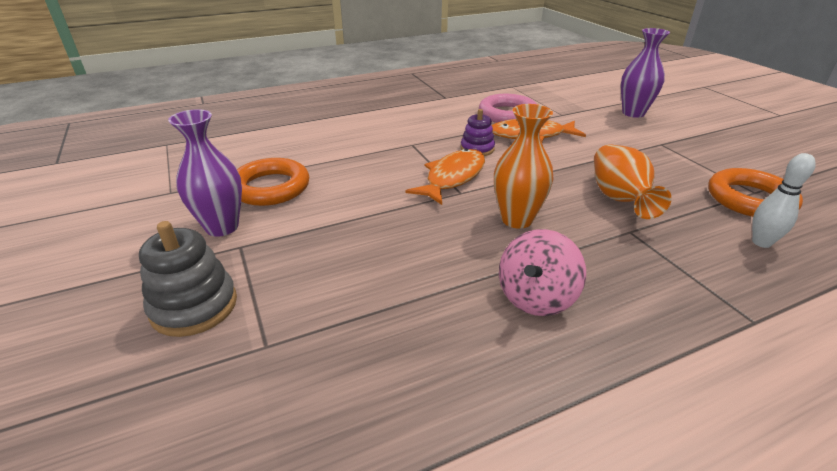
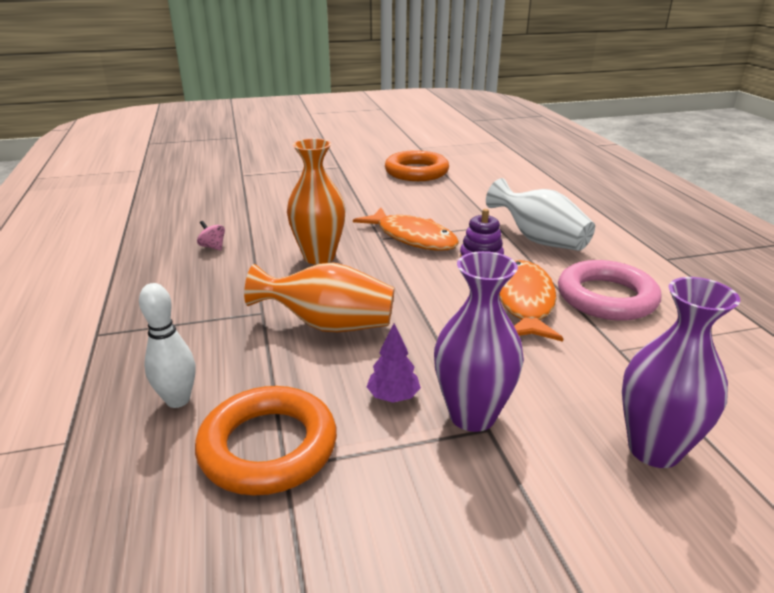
camera: 100 degrees right, 5 degrees down
grey stacking toy [139,221,237,337] -> none
purple vase [168,109,242,237] -> purple vase moved to [434,251,524,432]
pink spinning top [499,229,586,316] -> pink spinning top [197,221,225,251], size x0.46
none -> purple tree [367,323,421,402]
none -> white vase [486,178,595,251]

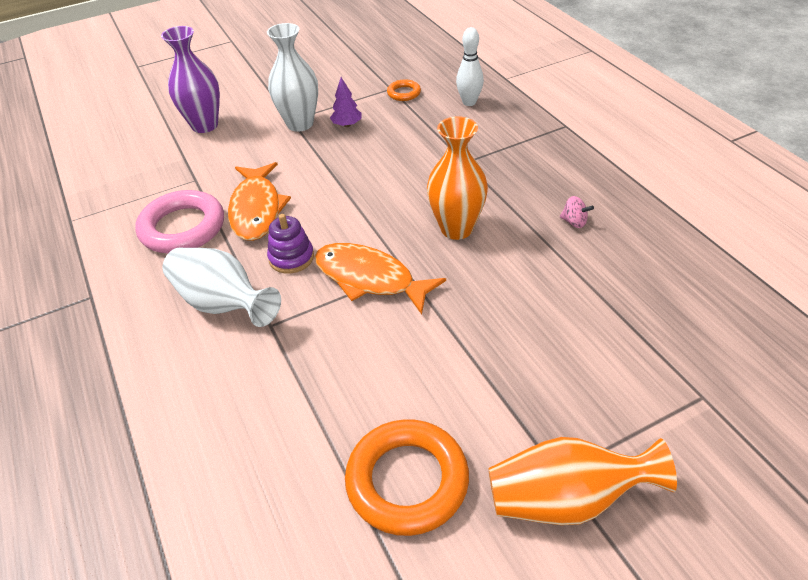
camera: 170 degrees right, 15 degrees up
orange ring [195,386,337,496] -> orange ring [387,79,421,101], size x0.48
orange vase [244,263,394,332] -> orange vase moved to [488,437,677,525]
purple vase [434,251,524,432] -> white vase [267,23,318,132]

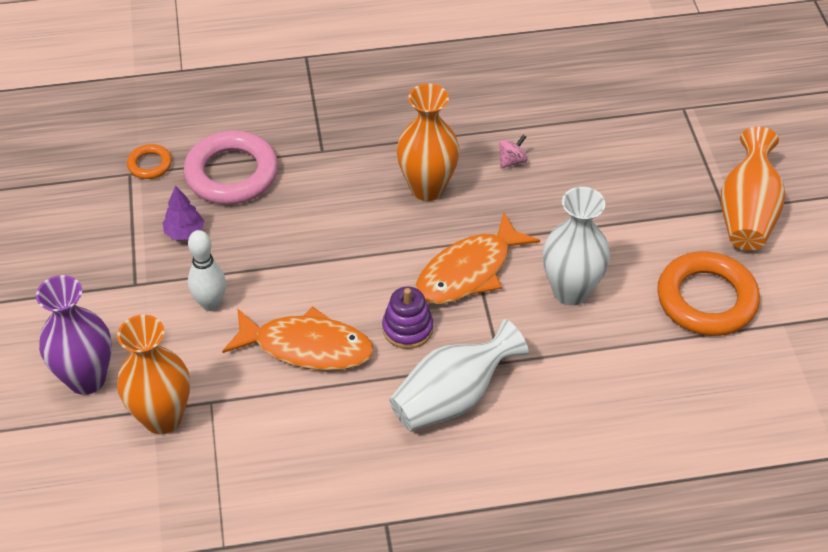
camera: 75 degrees left, 5 degrees up
pink ring [135,190,224,253] -> pink ring moved to [184,131,278,205]
white vase [267,23,318,132] -> white vase moved to [543,187,610,306]
white bowling pin [456,27,484,106] -> white bowling pin moved to [188,230,226,311]
pink spinning top [560,196,594,228] -> pink spinning top moved to [499,135,527,168]
none -> orange vase [117,315,190,434]

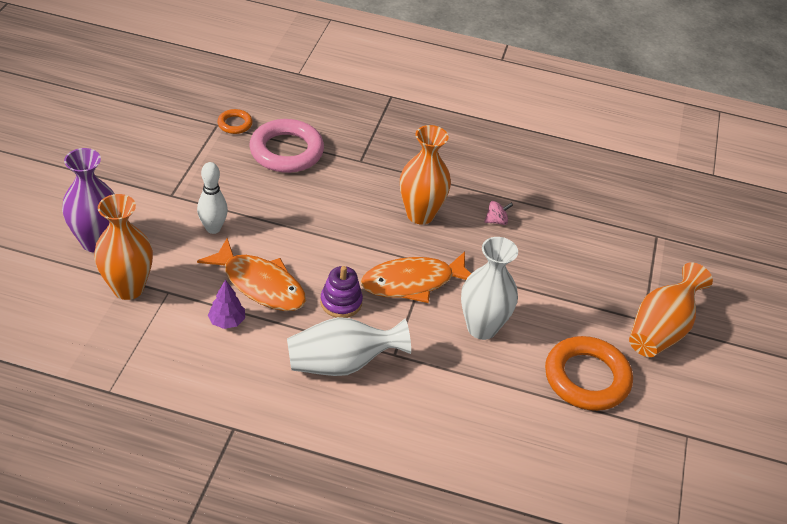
camera: 20 degrees right, 5 degrees down
purple tree [162,185,204,240] -> purple tree moved to [208,280,245,329]

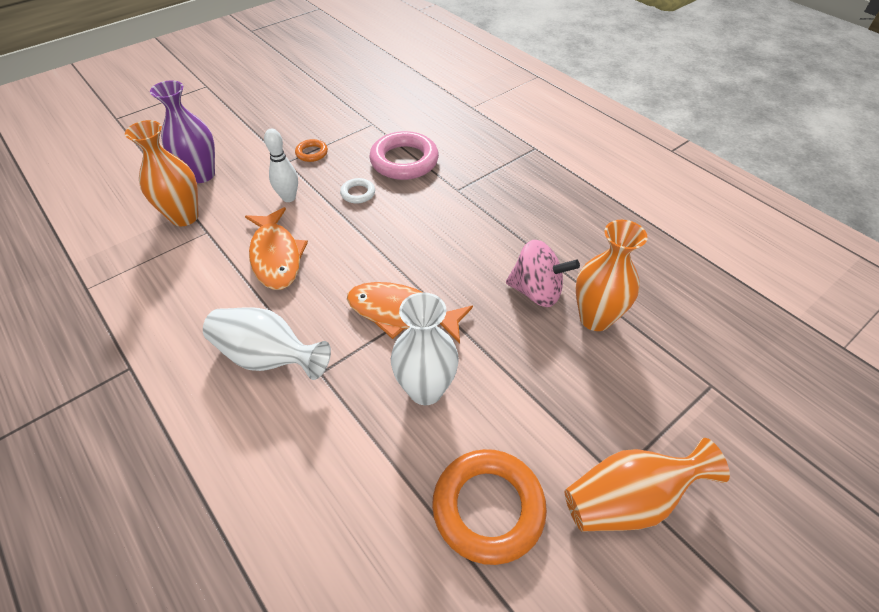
camera: 40 degrees right, 5 degrees up
purple tree [208,280,245,329] -> none
orange ring [217,109,253,134] -> orange ring moved to [295,139,328,162]
purple stacking toy [320,266,363,318] -> none
orange vase [400,125,451,224] -> orange vase moved to [576,220,648,331]
pink spinning top [484,201,513,225] -> pink spinning top [506,240,580,307], size x2.17
none -> white ring [340,178,375,203]

